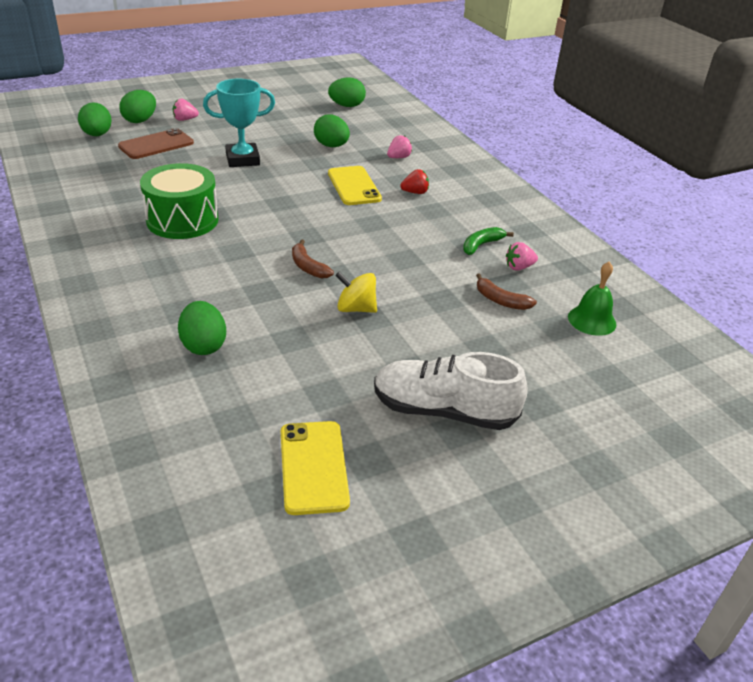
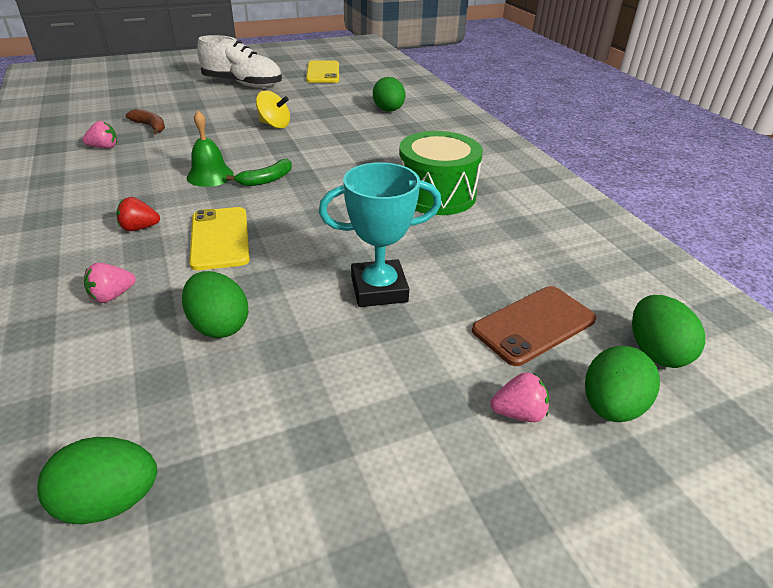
camera: 175 degrees left, 0 degrees up
brown banana [292,240,334,278] -> none
green banana [463,227,514,255] -> green banana moved to [226,159,292,186]
green bell [568,262,616,336] -> green bell moved to [187,111,234,187]

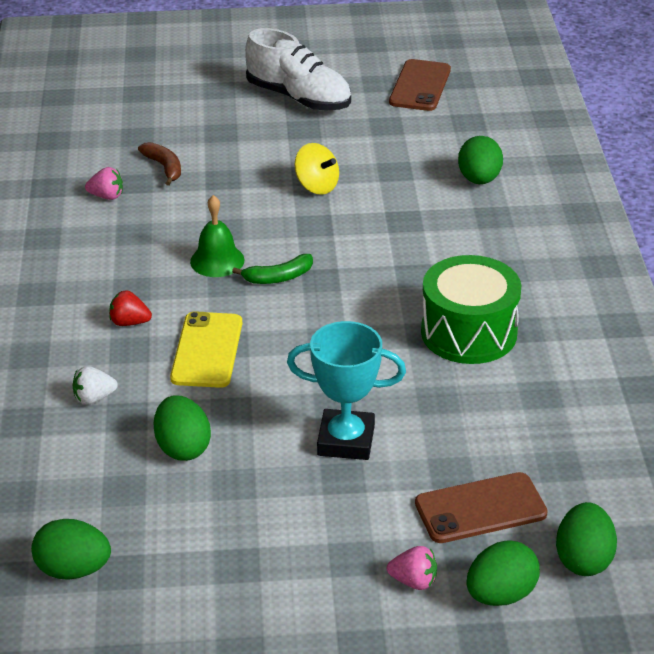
camera: 20 degrees right, 0 degrees up
pink strawberry [84,263,136,303] -> white strawberry [73,366,118,405]
yellow phone [306,60,339,83] -> brown phone [389,59,451,111]

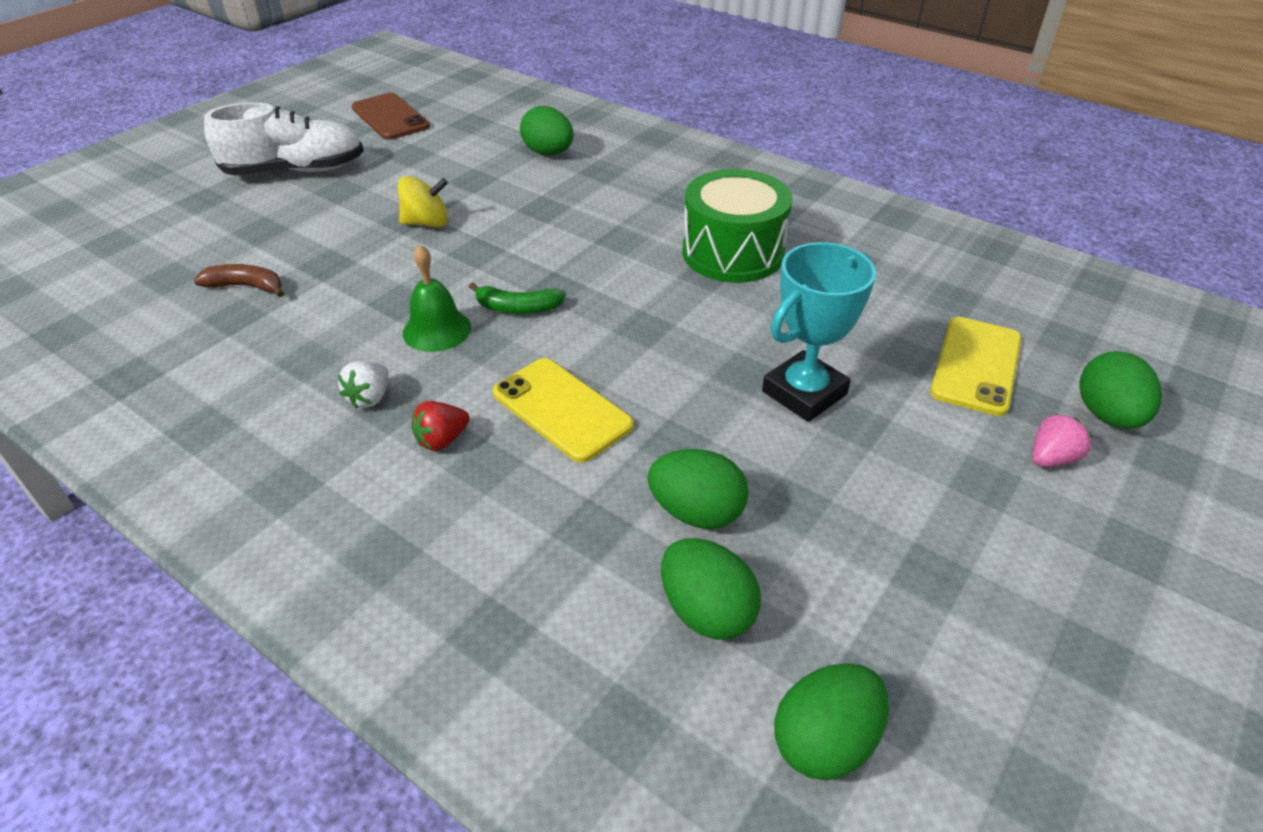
camera: 50 degrees left, 5 degrees up
white strawberry [73,366,118,405] -> white strawberry moved to [338,361,389,409]
pink strawberry [85,167,123,200] -> none
green banana [232,254,313,284] -> green banana turned 75 degrees clockwise [469,282,566,314]
brown phone [415,472,548,543] -> yellow phone [930,317,1022,416]
green egg [556,502,617,576] -> green egg moved to [661,538,761,640]

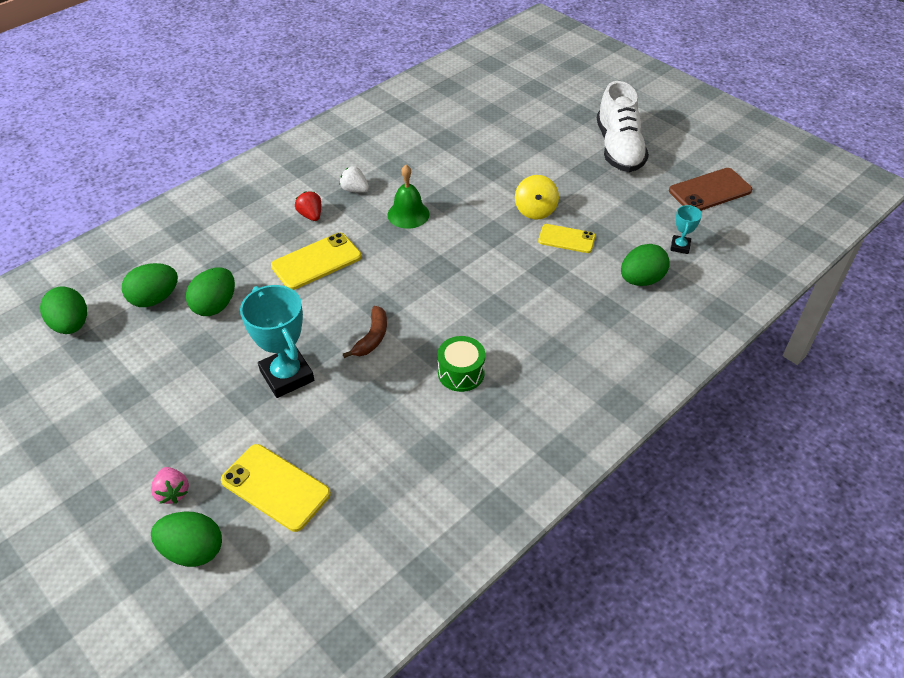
camera: 100 degrees right, 5 degrees up
brown banana [194,264,284,297] -> brown banana moved to [343,306,387,358]
green banana [469,282,566,314] -> none
green drum [682,169,793,283] -> green drum [438,336,485,392], size x0.56
none -> yellow phone [538,224,595,253]
none -> turquoise trophy [670,205,702,254]

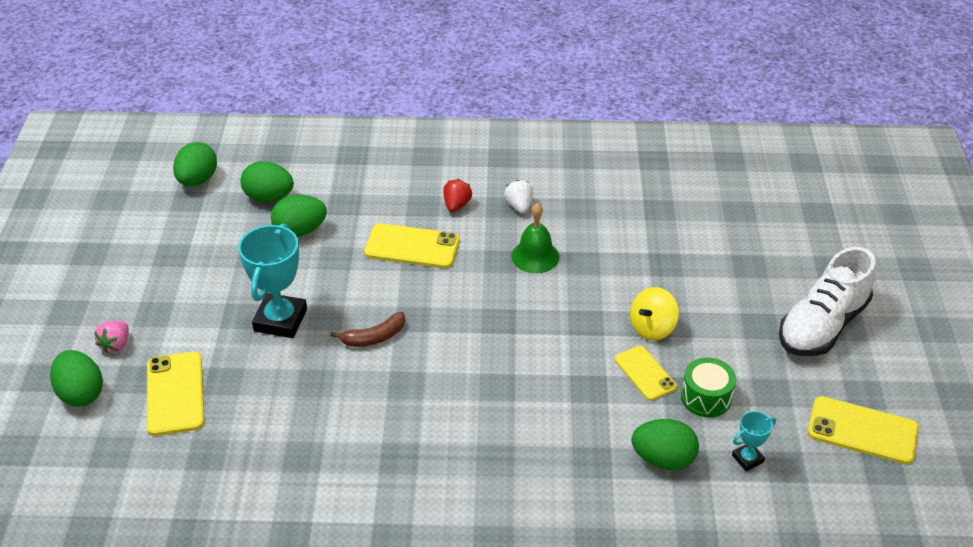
camera: 45 degrees right, 5 degrees down
green drum [438,336,485,392] -> green drum moved to [681,357,736,417]
brown phone [669,168,752,211] -> yellow phone [807,396,919,465]

